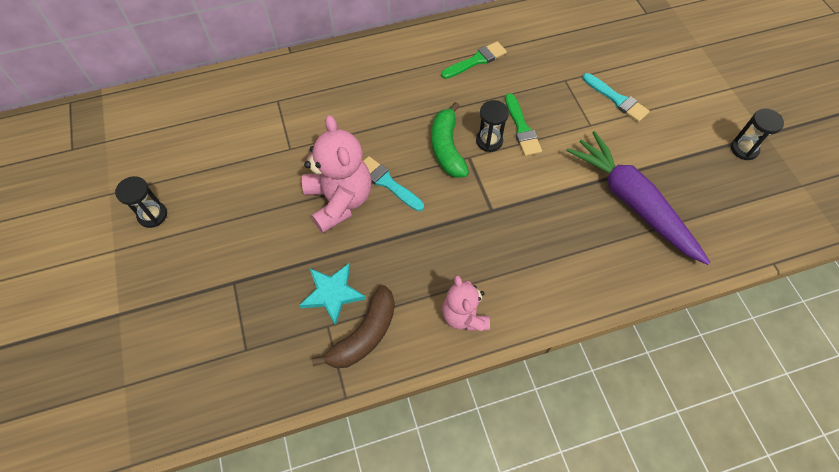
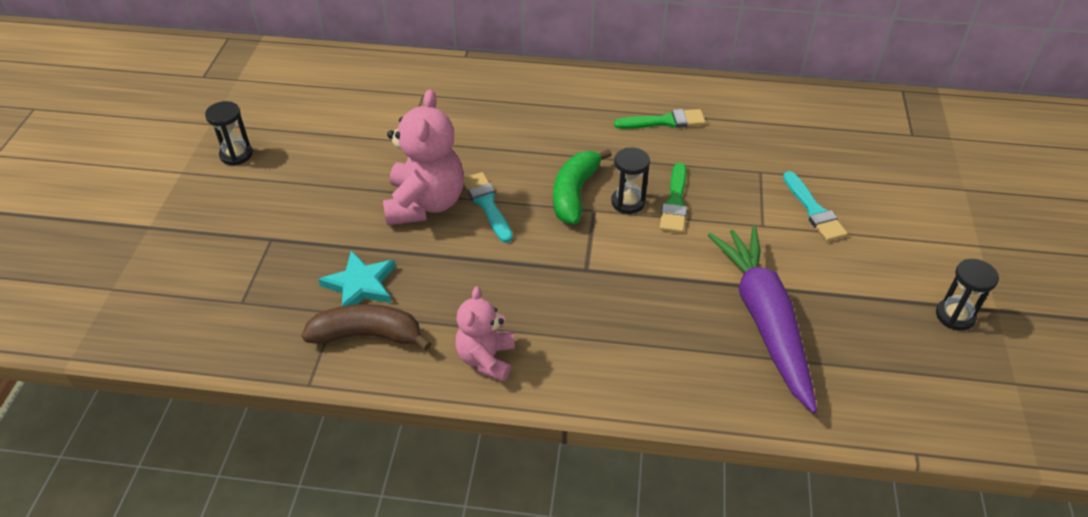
camera: 25 degrees right, 15 degrees down
brown banana [312,285,395,368] -> brown banana turned 150 degrees counterclockwise [302,304,432,351]

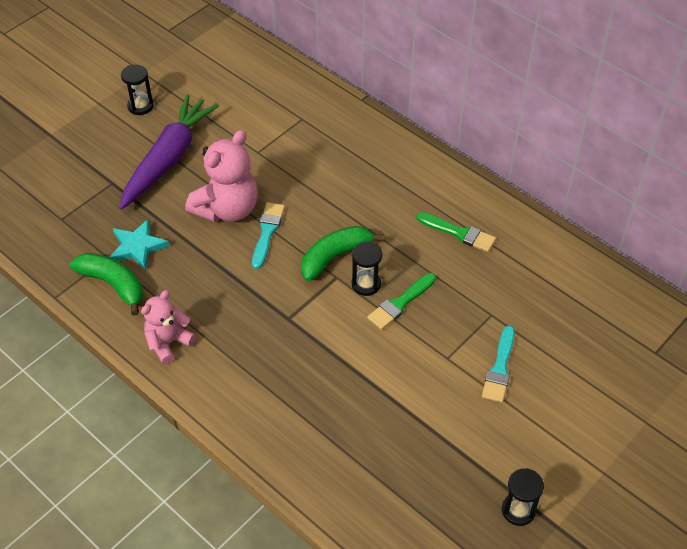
camera: 35 degrees right, 5 degrees up
brown banana [302,304,432,351] -> green banana [70,253,143,316]
purple carrot [708,226,817,413] -> purple carrot moved to [119,94,219,210]

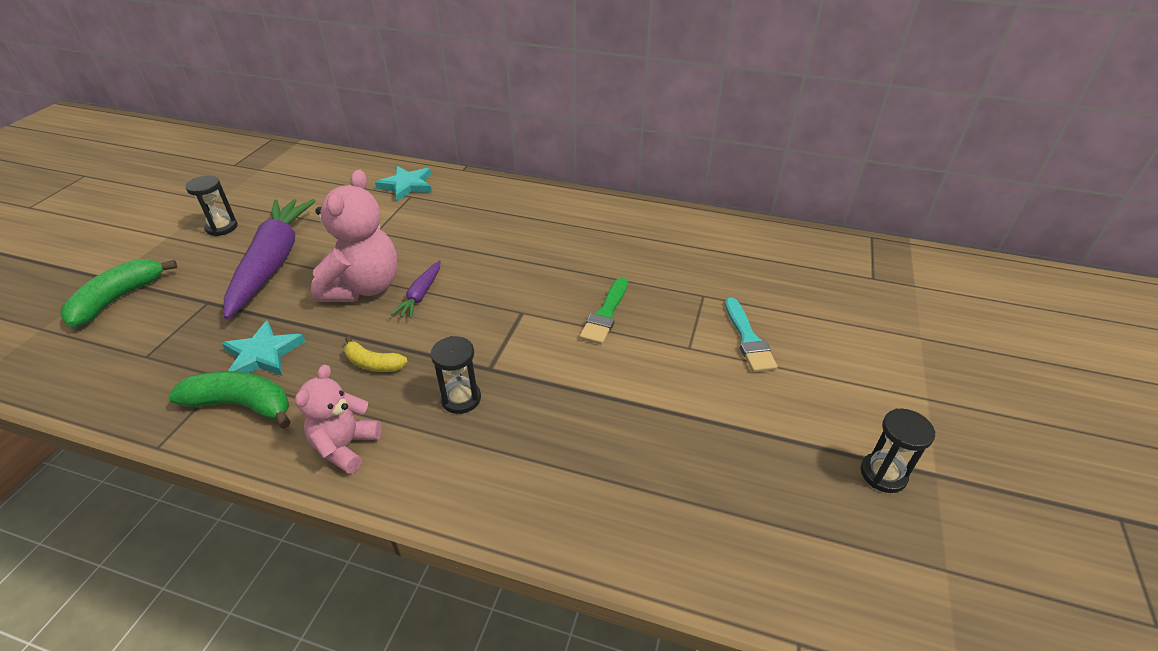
camera: 25 degrees left, 10 degrees down
turquoise brush [252,202,285,269] -> purple carrot [391,260,440,319]
green banana [301,226,384,281] -> green banana moved to [60,259,177,327]
black hourglass [352,242,382,296] -> black hourglass moved to [431,336,481,414]
green brush [417,212,496,252] -> none
none -> yellow banana [344,336,408,372]
none -> turquoise star [375,166,432,202]

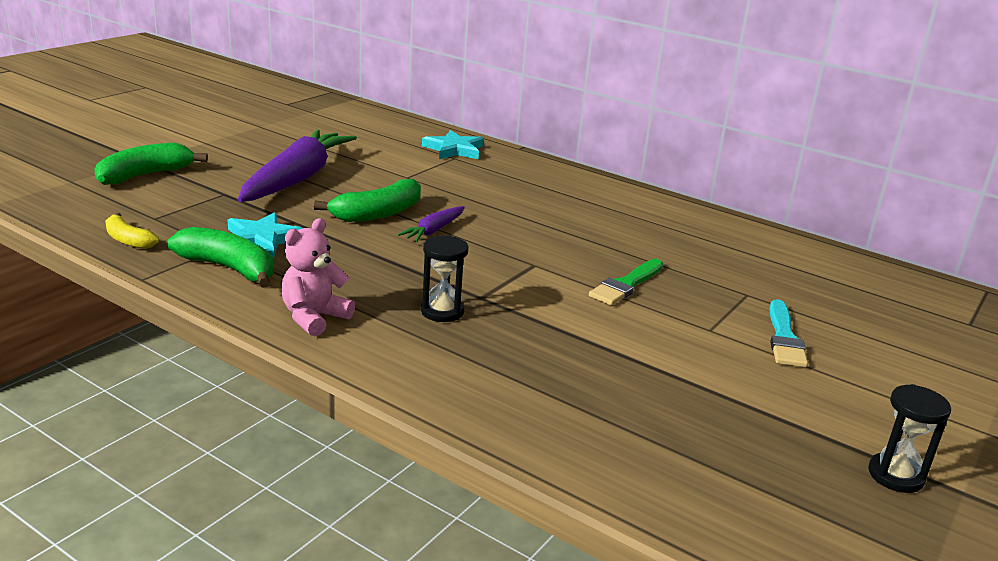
camera: 15 degrees right, 15 degrees down
black hourglass [185,176,238,236] -> none
pink teddy bear [311,170,398,302] -> green banana [314,179,421,222]
yellow banana [344,336,408,372] -> yellow banana moved to [105,213,159,249]

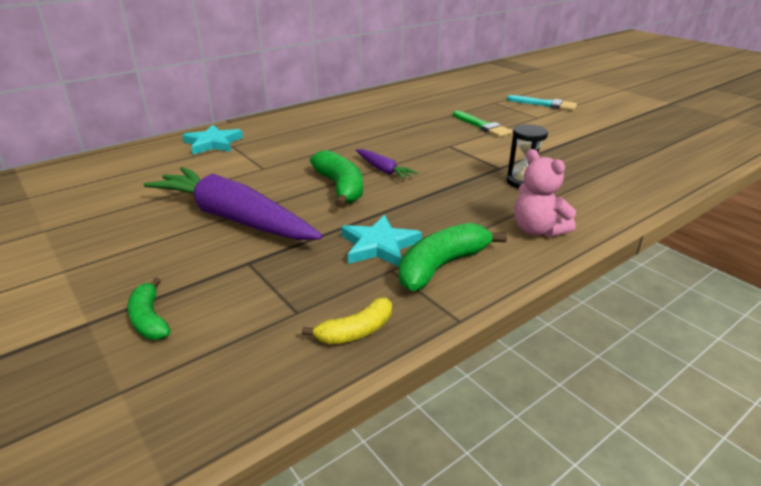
camera: 70 degrees left, 5 degrees up
green banana [94,143,208,185] -> green banana [127,278,171,340], size x0.61
black hourglass [868,384,951,493] -> none

